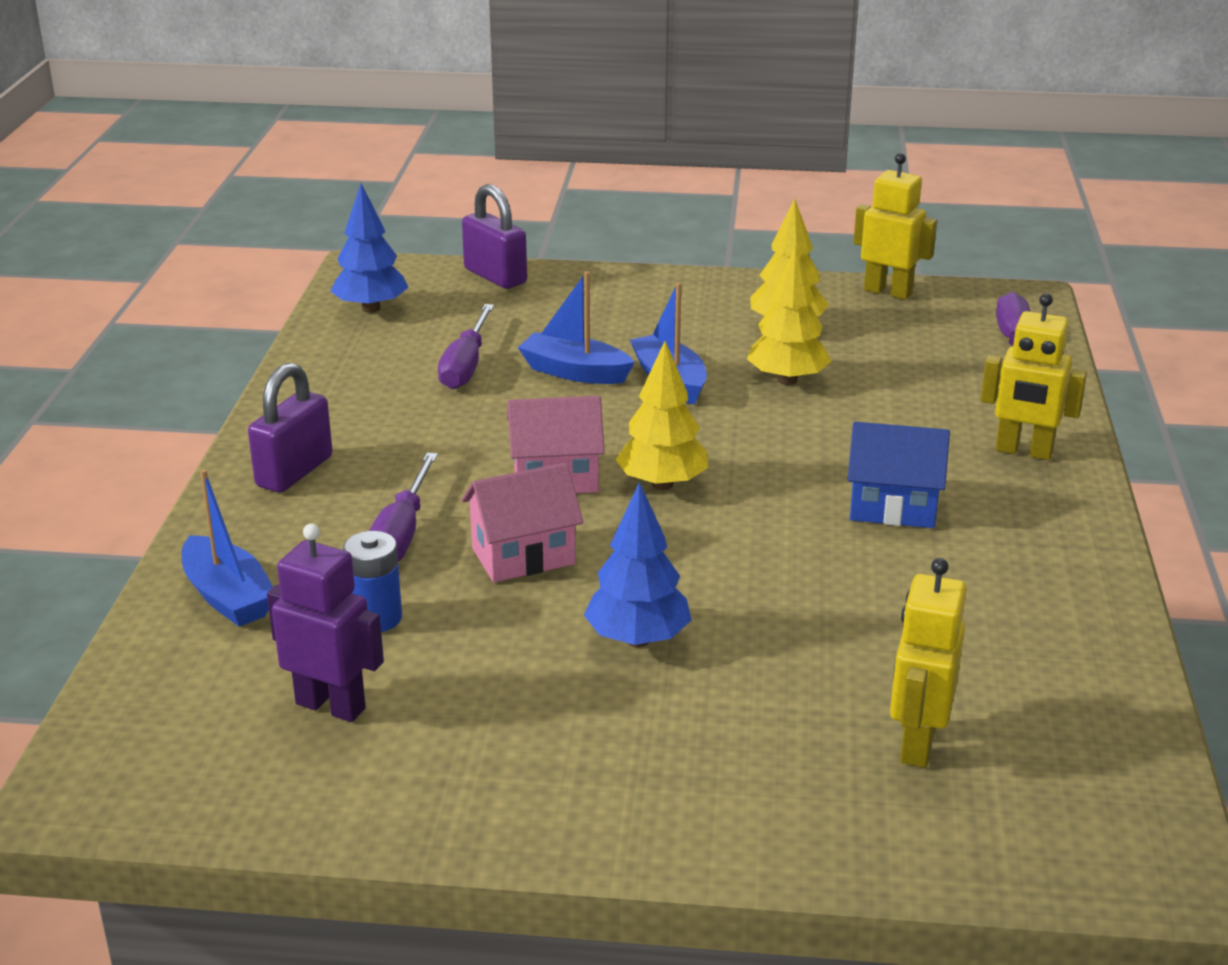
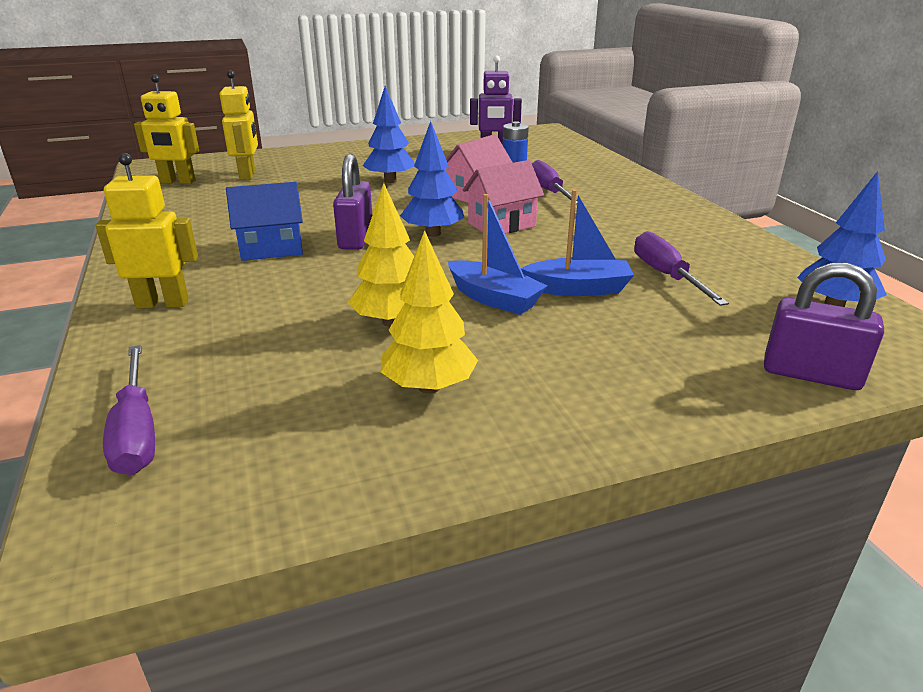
camera: 155 degrees right, 0 degrees up
blue boat [182,469,273,627] -> none
purple padlock [248,363,333,493] -> purple padlock moved to [333,154,372,250]
yellow tree [616,341,708,490] -> blue tree [400,121,465,237]
yellow robot [853,153,937,299] -> yellow robot moved to [134,74,199,184]

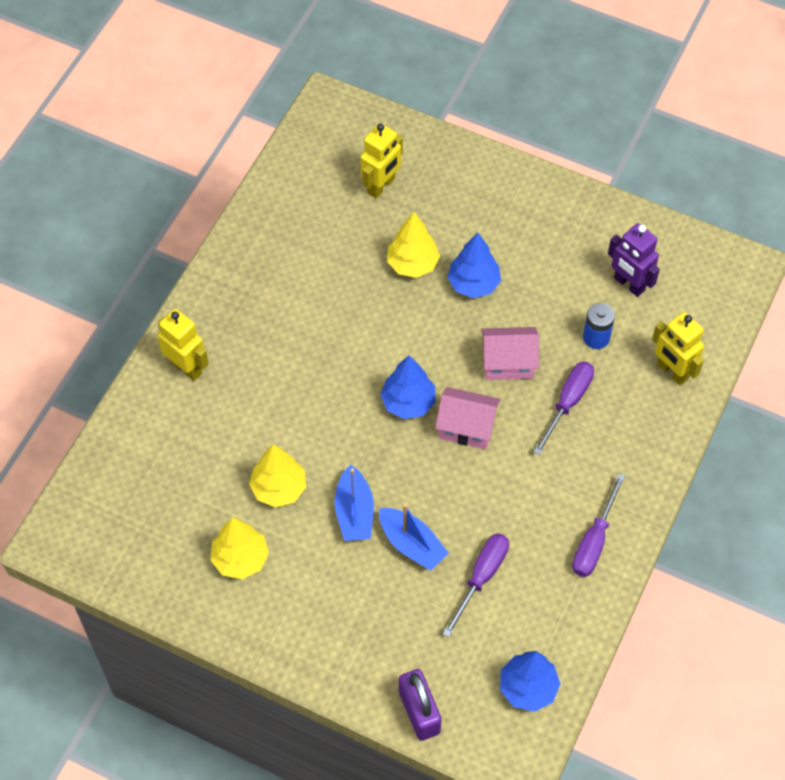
camera: 45 degrees right, 30 degrees up
purple screwdriver [103,345,155,475] -> purple screwdriver moved to [572,473,625,577]
yellow robot [134,74,199,184] -> yellow robot moved to [652,312,704,385]
blue house [226,182,303,261] -> none
purple padlock [333,154,372,250] -> none
none -> yellow tree [387,212,440,278]

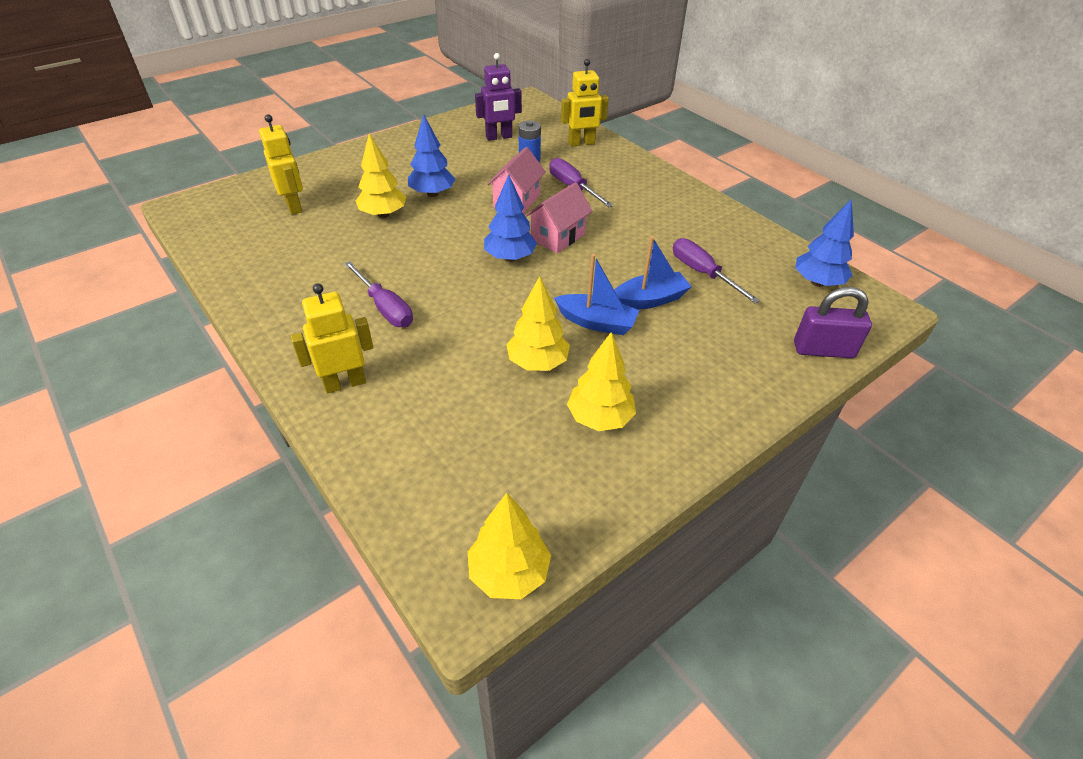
camera: 65 degrees left, 15 degrees down
purple screwdriver [572,473,625,577] -> purple screwdriver moved to [344,261,413,327]
none -> yellow tree [468,493,551,599]

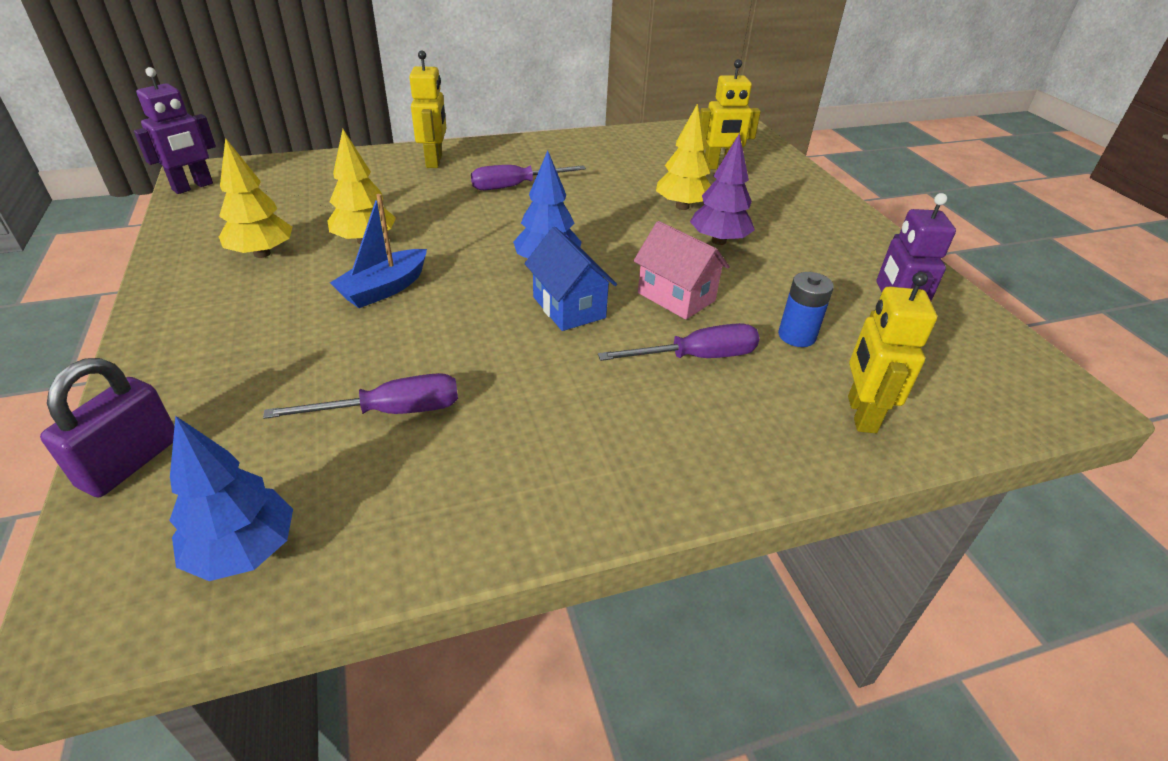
camera: 110 degrees right, 5 degrees down
blue tree [408,114,455,197] -> purple tree [690,133,755,245]
yellow tree [468,493,551,599] -> purple robot [134,67,216,194]
pink house [526,182,593,253] -> blue house [524,227,617,331]
blue boat [614,236,692,309] -> none

